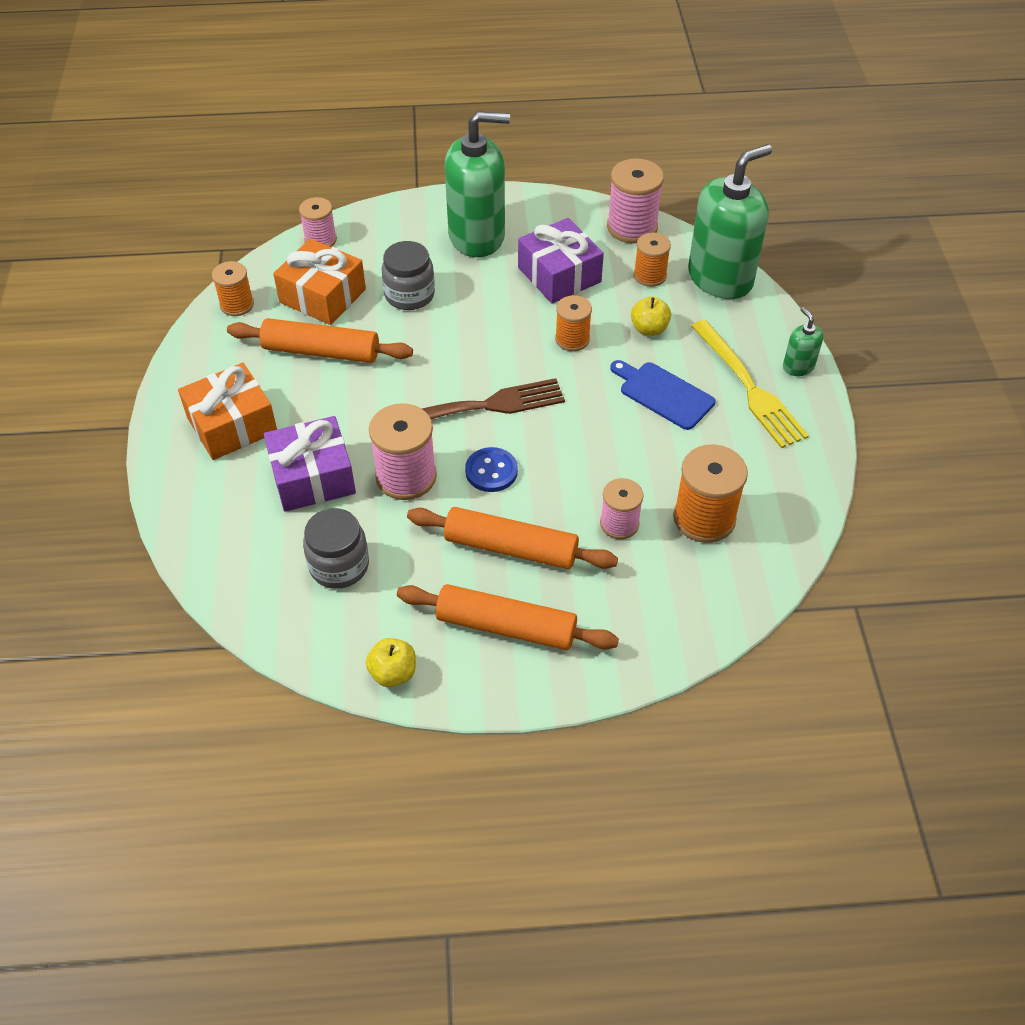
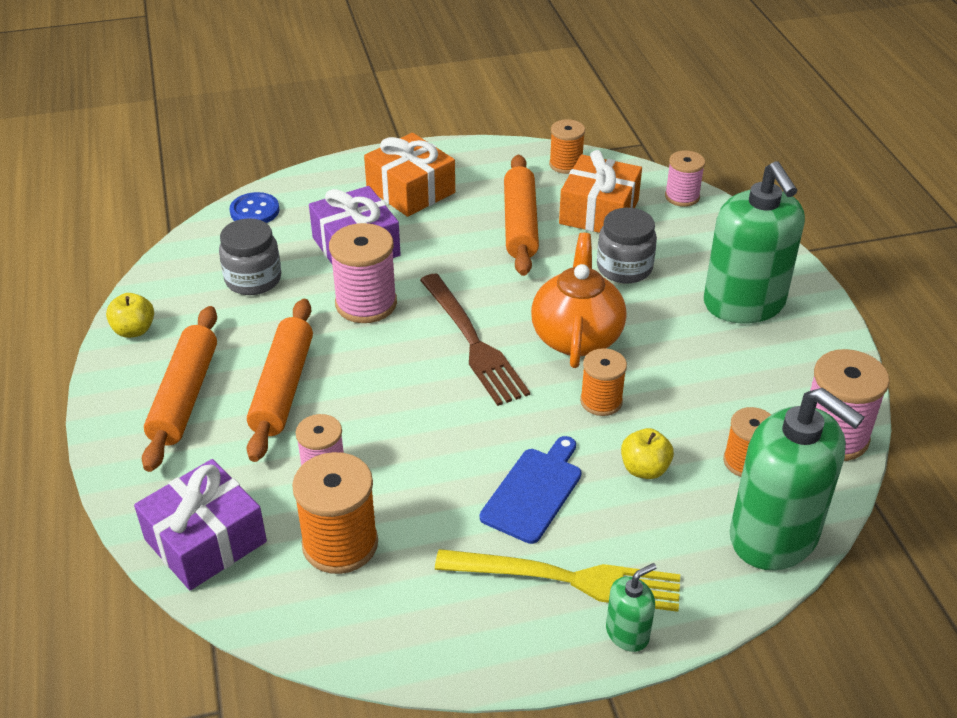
camera: 80 degrees right, 10 degrees down
blue button [465,447,518,492] -> blue button moved to [230,192,279,223]
purple gift [518,218,604,304] -> purple gift moved to [134,459,267,590]
yellow fork [691,320,809,448] -> yellow fork turned 135 degrees counterclockwise [435,549,680,612]
none -> orange teapot [531,233,626,368]

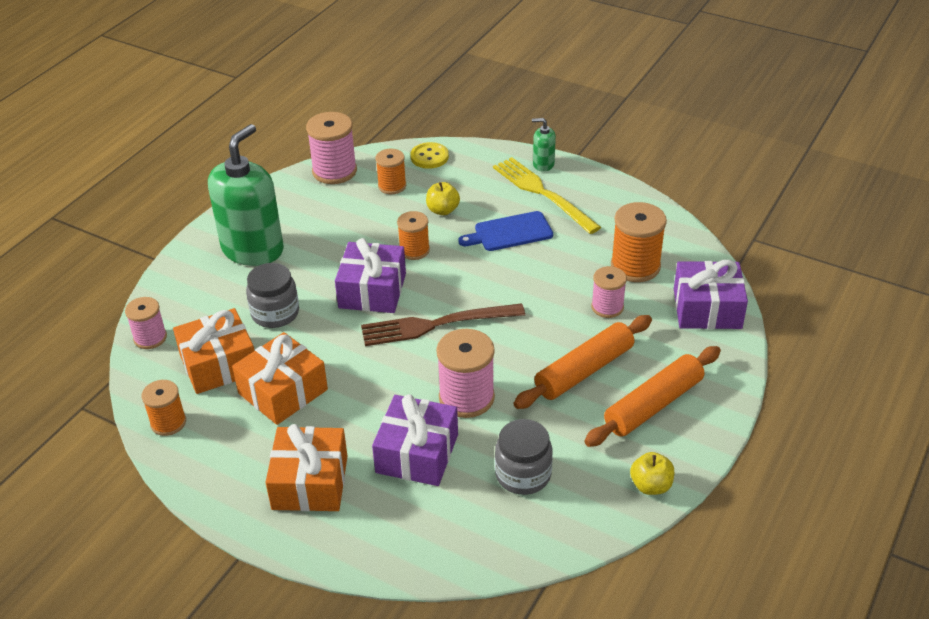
camera: 135 degrees left, 0 degrees up
blue button [230,192,279,223] -> none
brown fork [420,273,530,406] -> brown fork turned 120 degrees counterclockwise [361,303,525,346]
orange rolling pin [504,155,539,276] -> orange gift [232,332,328,425]
orange teapot [531,233,626,368] -> purple gift [335,238,406,313]
green soap dispenser [730,388,864,570] -> yellow button [410,142,449,169]

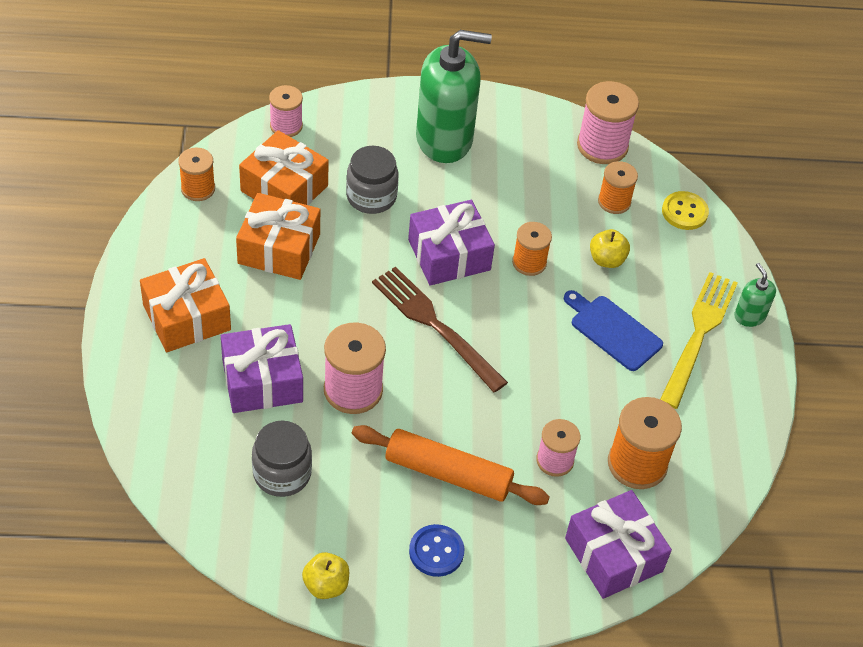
camera: 55 degrees right, 10 degrees up
orange rolling pin [584,346,721,447] -> blue button [409,524,464,577]

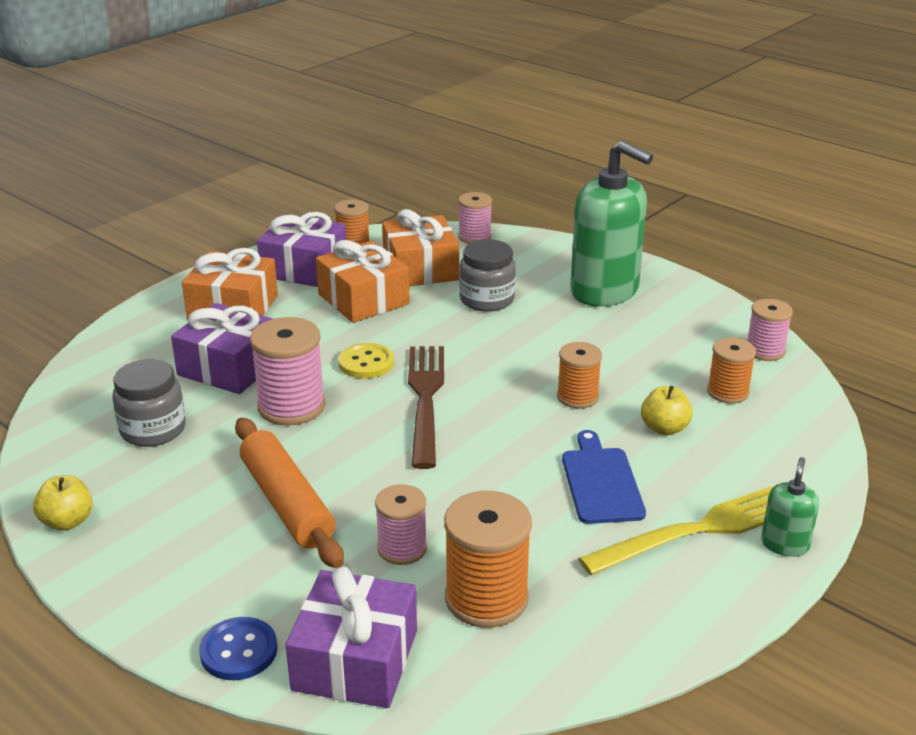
camera: 45 degrees right, 20 degrees down
purple gift [408,200,495,285] -> purple gift moved to [257,212,346,287]
blue button [409,524,464,577] -> blue button moved to [199,617,277,680]
pink spool [577,81,639,164] -> pink spool [747,299,793,361], size x0.63
yellow button [662,191,709,230] -> yellow button moved to [339,343,394,379]

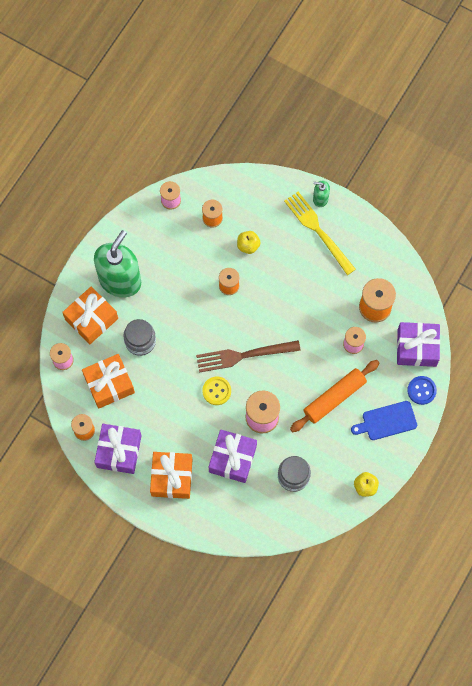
camera: 100 degrees left, 40 degrees up
orange gift [316,240,410,323] -> orange gift moved to [62,286,118,344]
blue cutting board [562,430,646,524] -> blue cutting board moved to [351,401,417,440]

